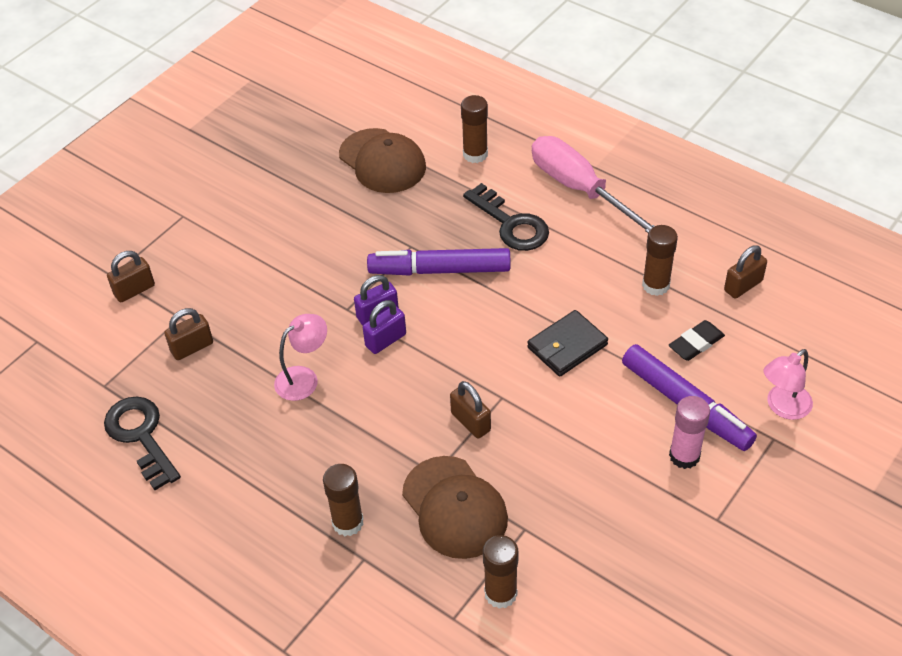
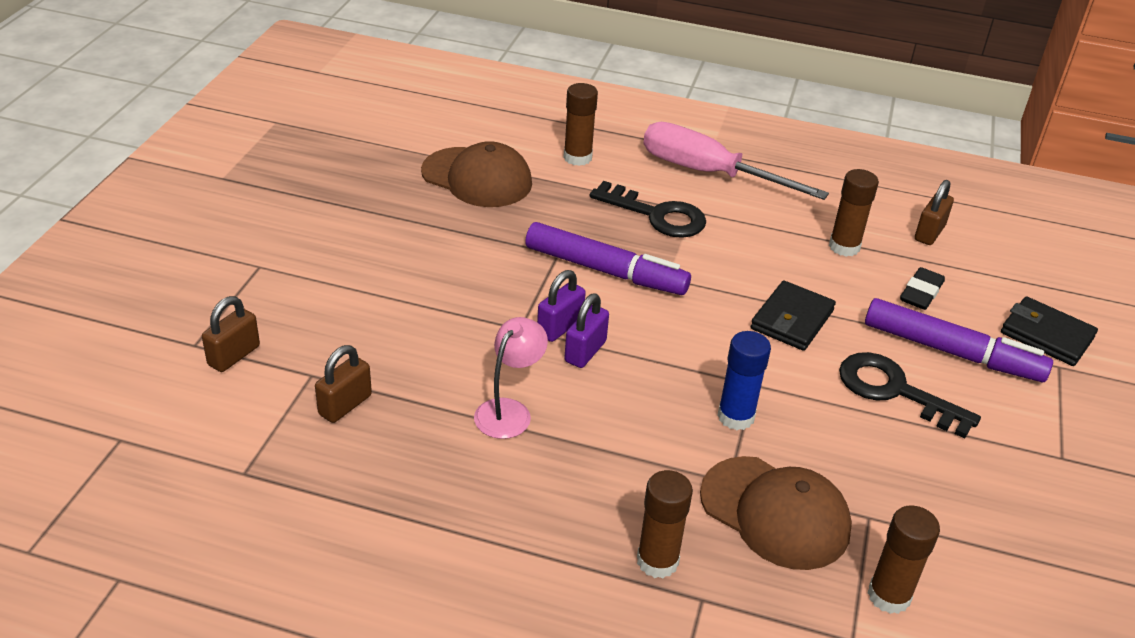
camera: 25 degrees left, 10 degrees down
black key [104,396,181,490] -> black key moved to [839,352,981,438]
purple marker [367,248,511,276] -> purple marker turned 135 degrees counterclockwise [525,222,691,295]
brown padlock [450,381,491,438] -> blue glue stick [717,331,771,430]
pink glue stick [669,396,710,469] -> none
pink lamp [763,349,813,420] -> black wallet [1001,296,1098,366]

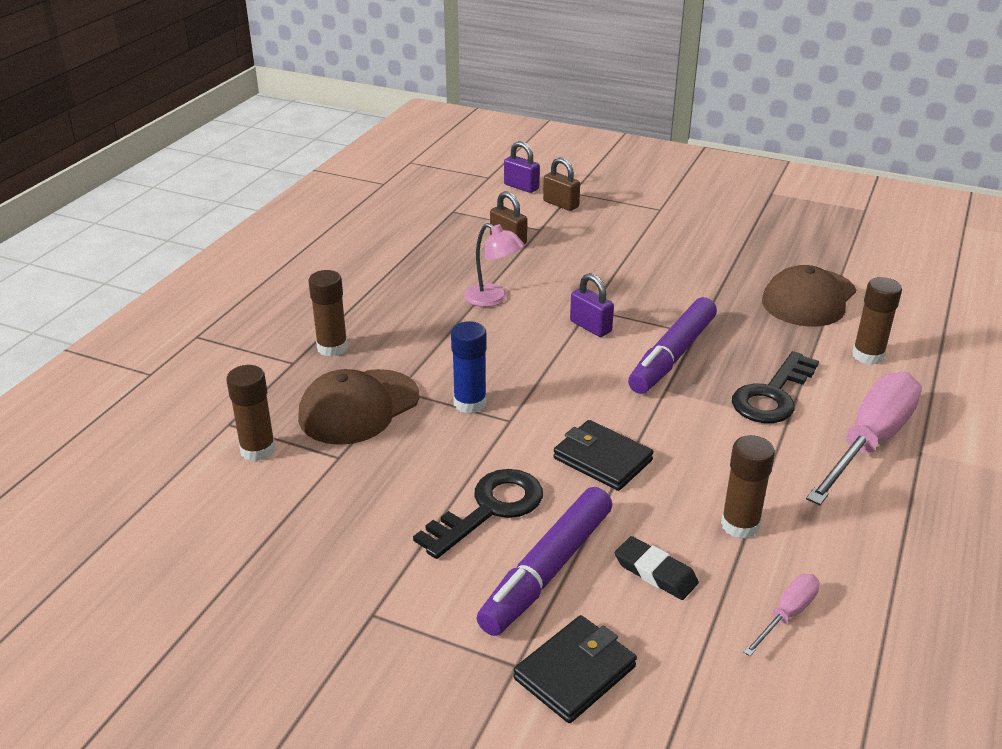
camera: 100 degrees right, 5 degrees down
purple padlock [564,293,609,368] -> purple padlock moved to [504,141,540,193]
brown padlock [915,180,954,245] -> pink screwdriver [743,574,820,656]

